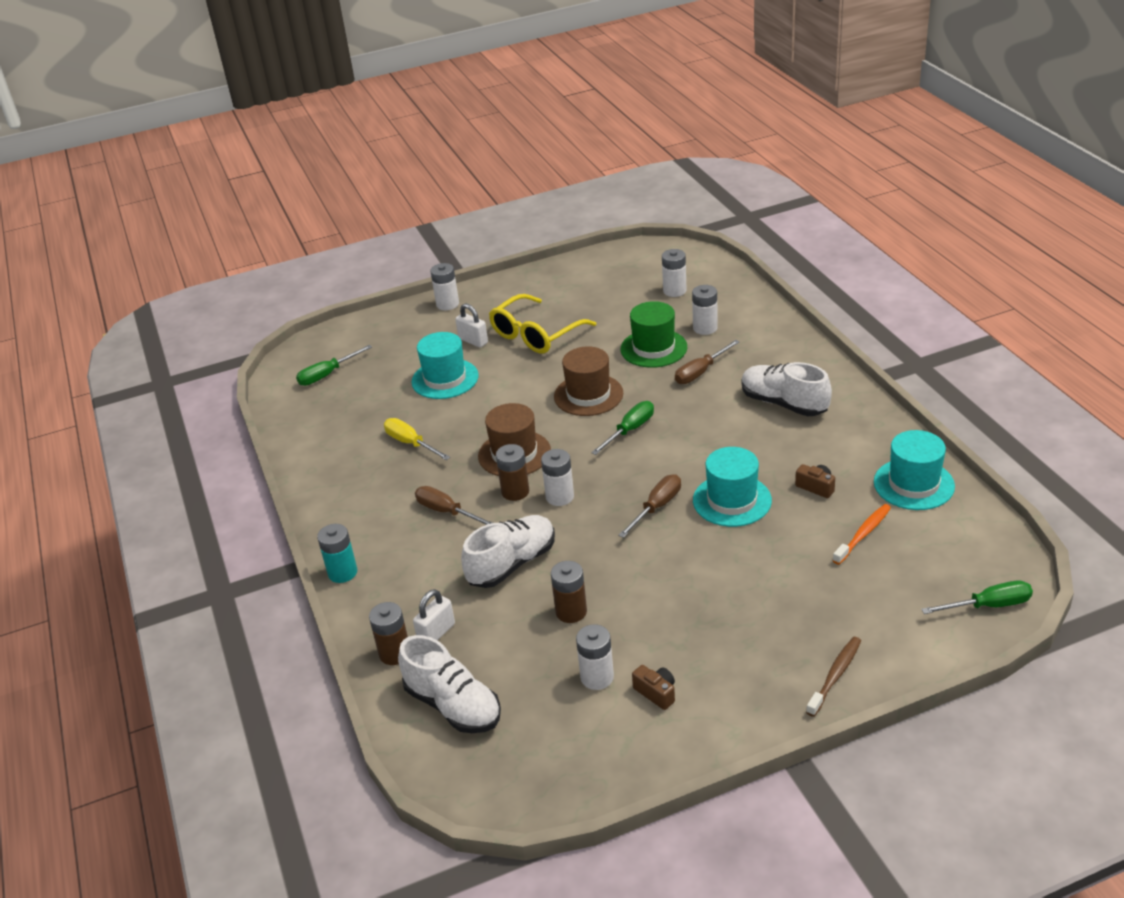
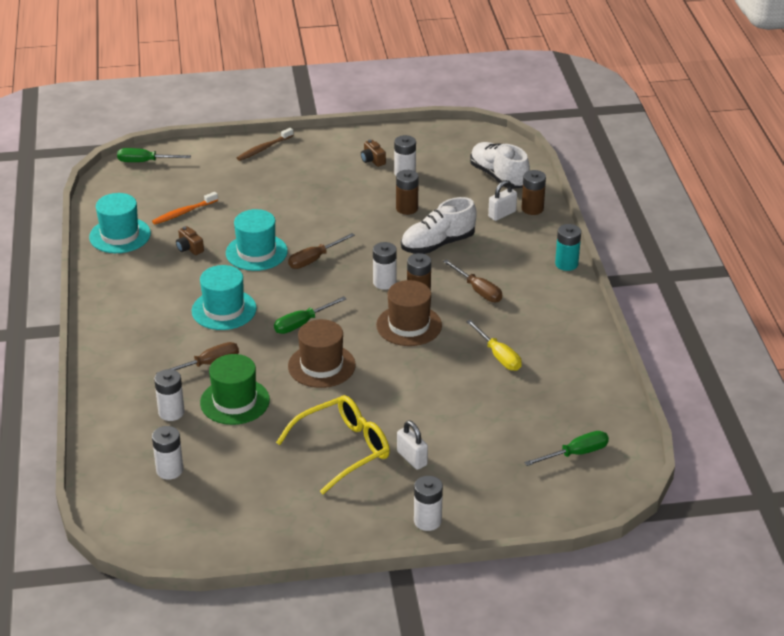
camera: 170 degrees left, 0 degrees up
turquoise hat [411,332,479,399] -> turquoise hat moved to [191,265,257,330]
white shoe [742,362,832,416] -> none

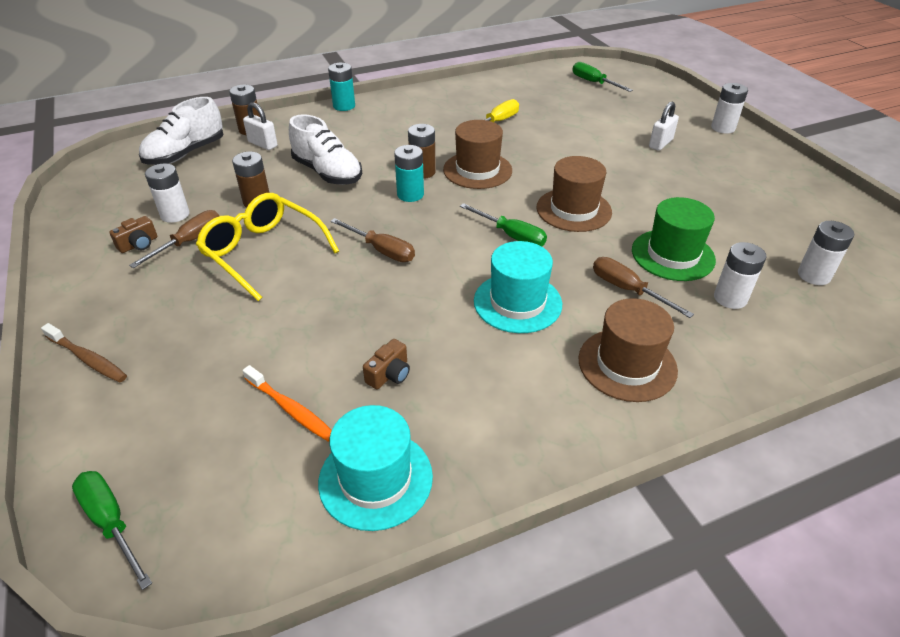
camera: 105 degrees left, 5 degrees up
green screwdriver [117,148,191,162] -> green screwdriver turned 150 degrees clockwise [72,471,152,590]
turquoise hat [226,209,288,271] -> none
yellow glasses [276,395,390,494] -> yellow glasses moved to [196,193,339,301]
white battery [373,242,397,290] -> turquoise battery [394,145,424,202]
brown screwdriver [443,259,502,302] -> brown screwdriver moved to [129,210,219,268]
none -> brown hat [579,298,678,402]

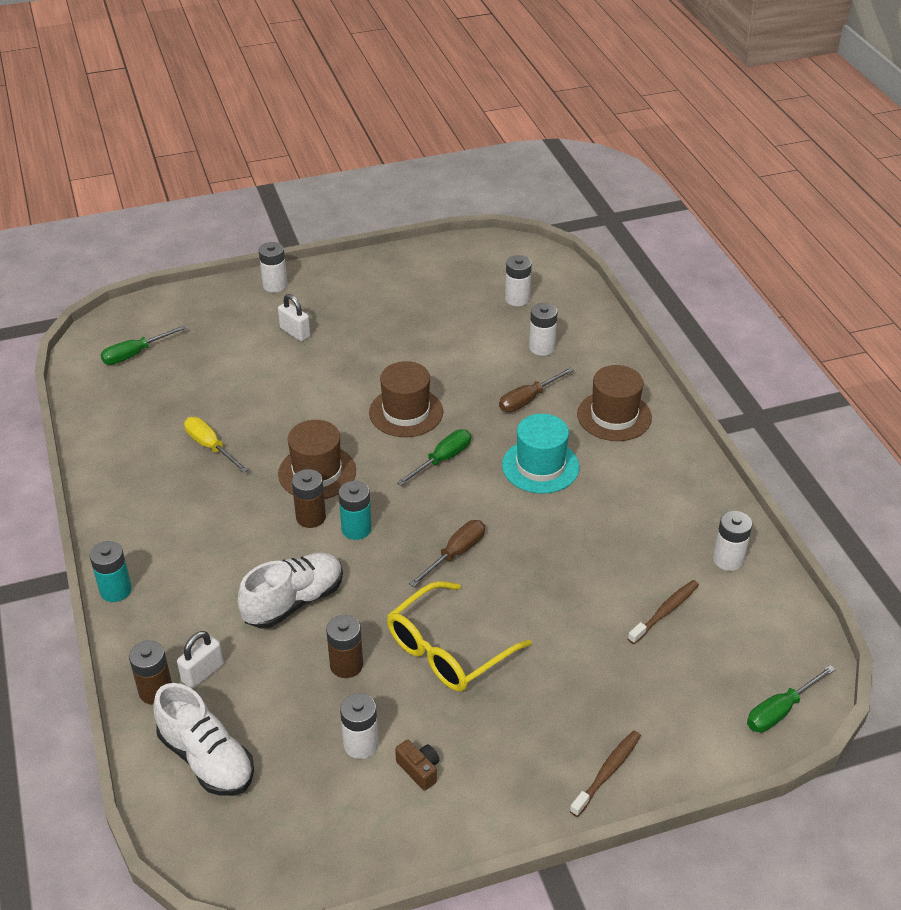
camera: 85 degrees left, 0 degrees up
brown screwdriver [129,210,219,268] -> none
orange toothbrush [242,365,332,442] -> brown toothbrush [628,580,699,644]
turquoise hat [318,405,433,531] -> white battery [713,511,752,571]
brown camera [363,339,410,389] -> none
green hat [632,197,716,281] -> none

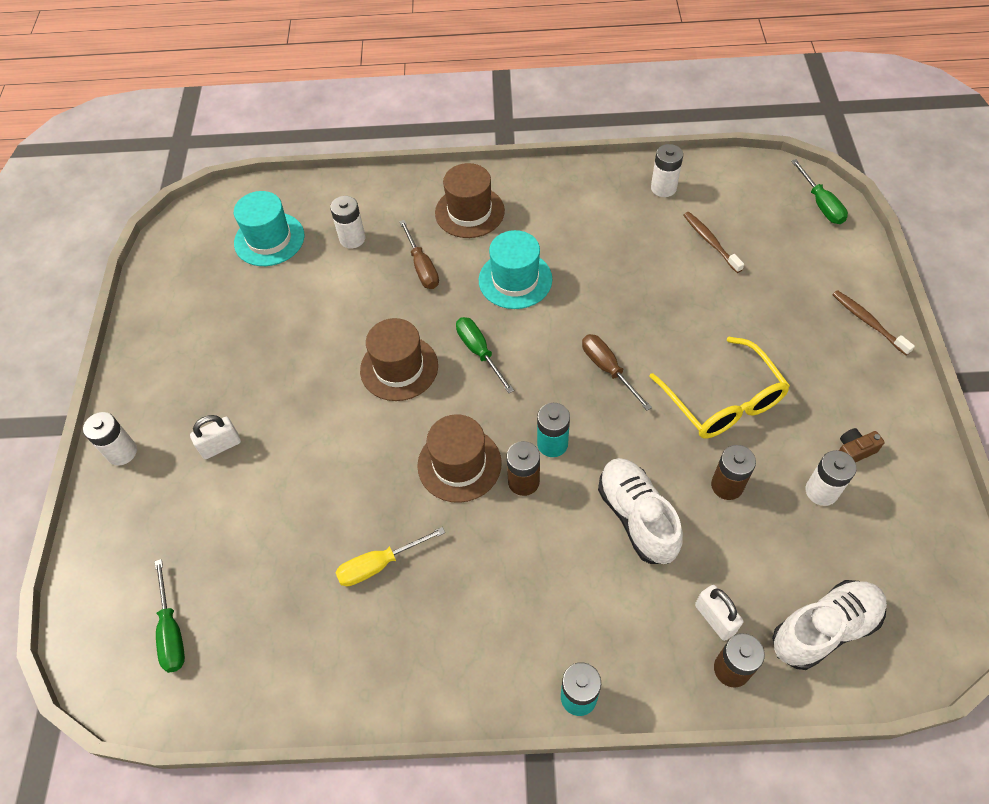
camera: 70 degrees left, 15 degrees up
white battery [505,255,532,306] -> turquoise hat [234,191,304,266]

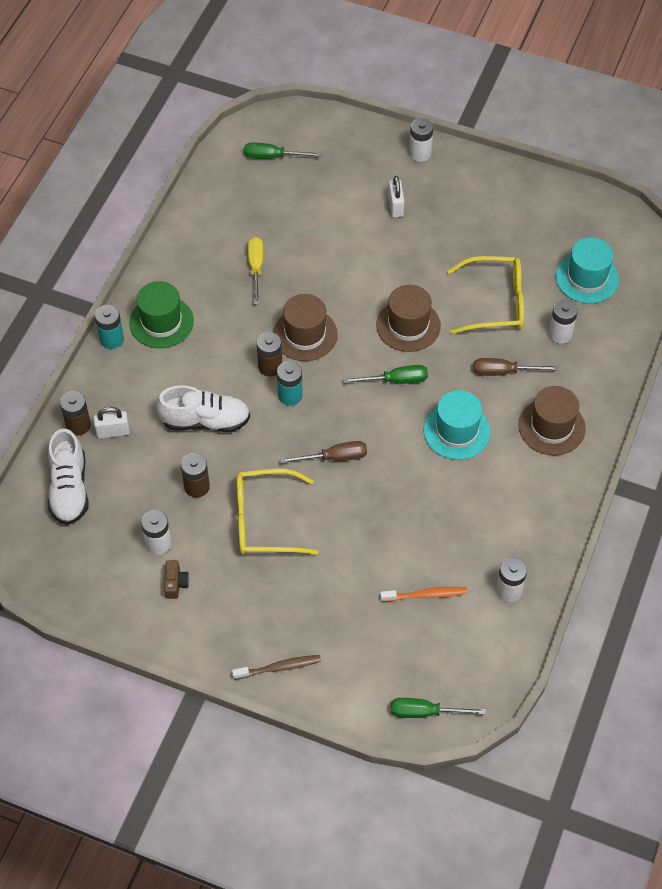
camera: 110 degrees right, 0 degrees up
brown toothbrush [683,212,744,273] -> orange toothbrush [380,587,467,602]
none -> green hat [129,281,194,348]
none -> yellow glasses [447,256,524,334]

